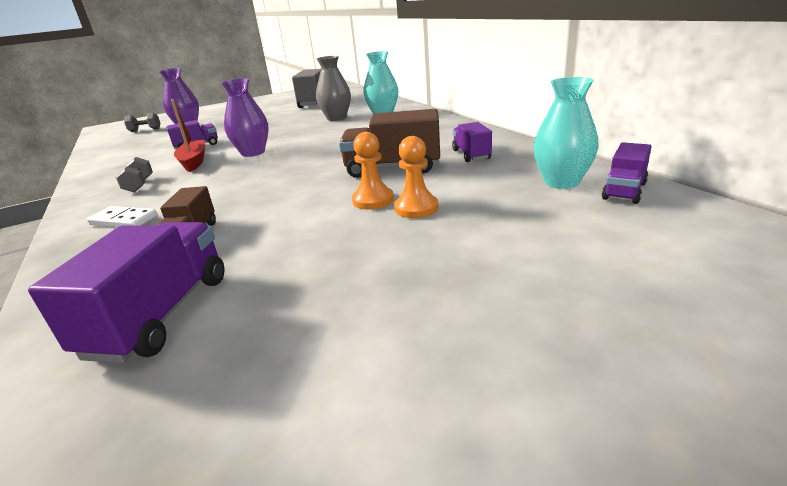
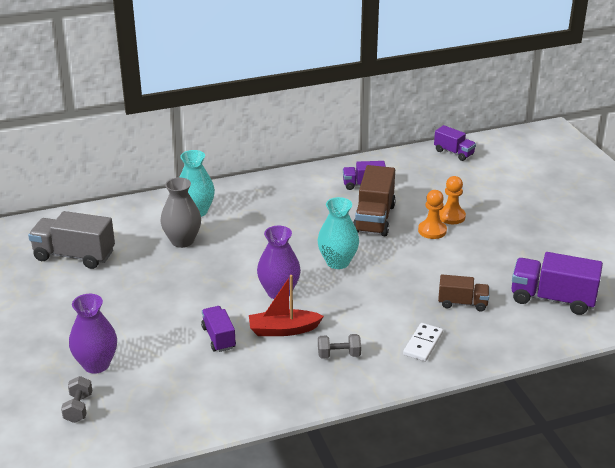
camera: 85 degrees left, 5 degrees up
turquoise vase [534,77,599,189] -> turquoise vase moved to [317,197,359,269]

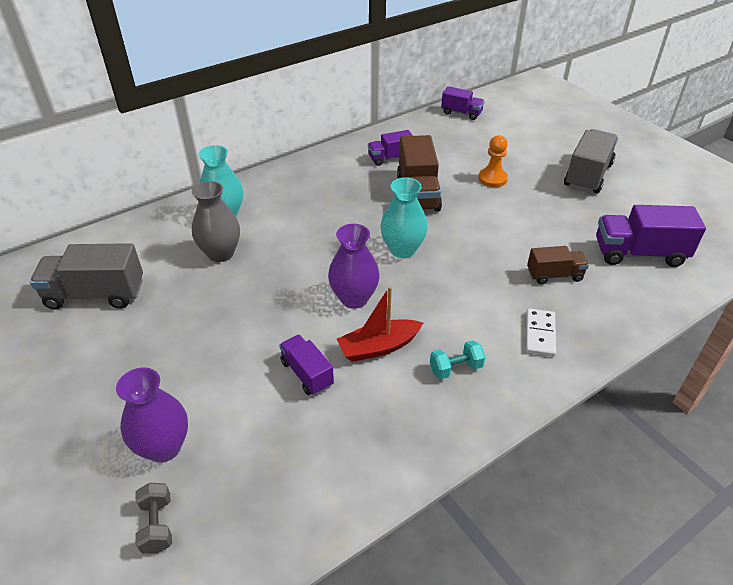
camera: 15 degrees left, 10 degrees up
grey dumbbell [318,334,361,359] -> turquoise dumbbell [430,340,485,379]
orange pawn [418,190,447,239] -> none
none -> grey truck [564,129,618,194]

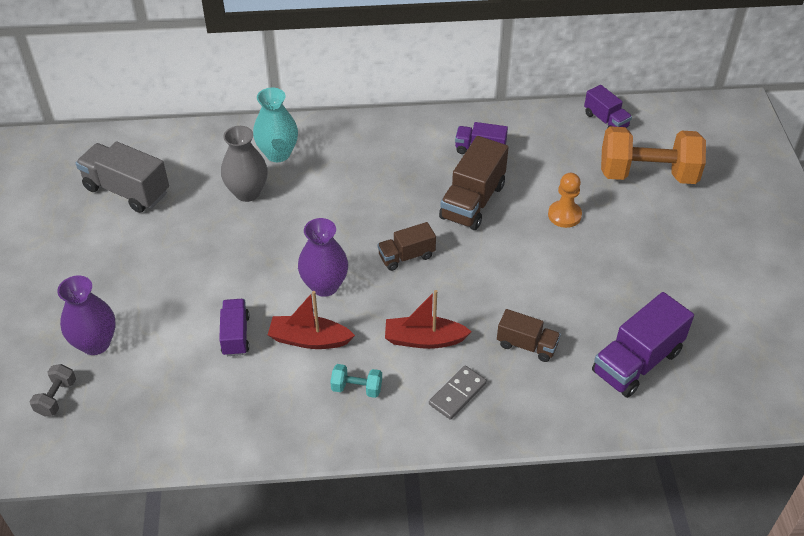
camera: 30 degrees right, 5 degrees up
turquoise vase [380,177,428,258] -> brown truck [378,222,436,271]
white domino [526,308,556,357] -> grey domino [429,365,487,420]
grey truck [564,129,618,194] -> none
purple truck [596,205,706,267] -> purple truck turned 75 degrees counterclockwise [592,292,694,398]
none -> red boat [385,290,472,349]
none -> orange dumbbell [601,126,706,184]

